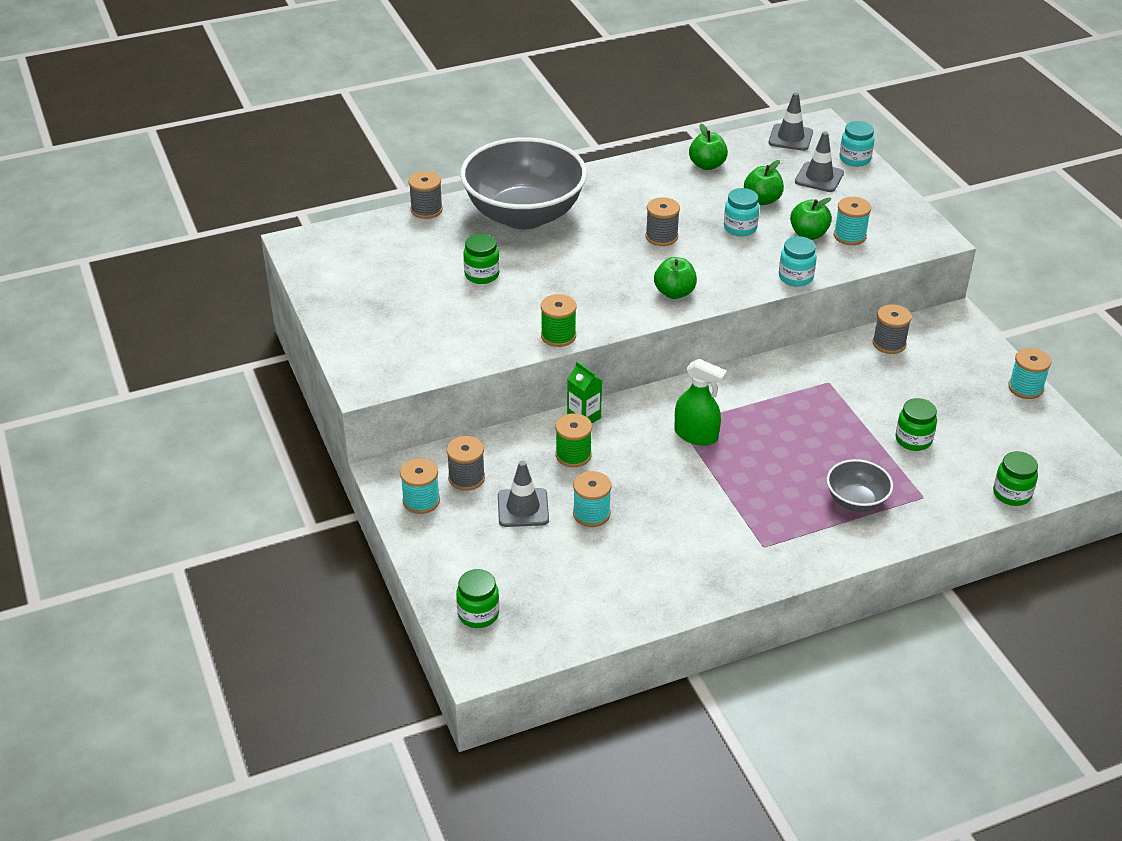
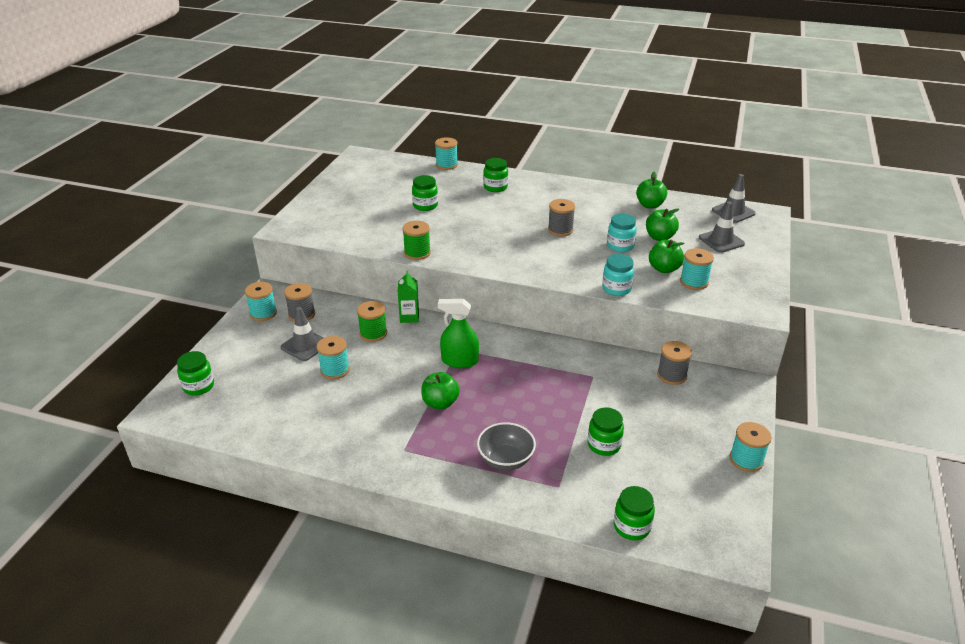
camera: 40 degrees right, 5 degrees down
grey spool [409,171,443,219] -> turquoise spool [435,138,458,170]
grey bowl [460,137,587,229] -> green jar [483,158,508,192]
green apple [654,257,697,299] -> green apple moved to [421,372,460,409]
green spray bottle [675,359,727,446] -> green spray bottle turned 120 degrees clockwise [438,299,479,368]
turquoise jar [839,121,874,167] -> none

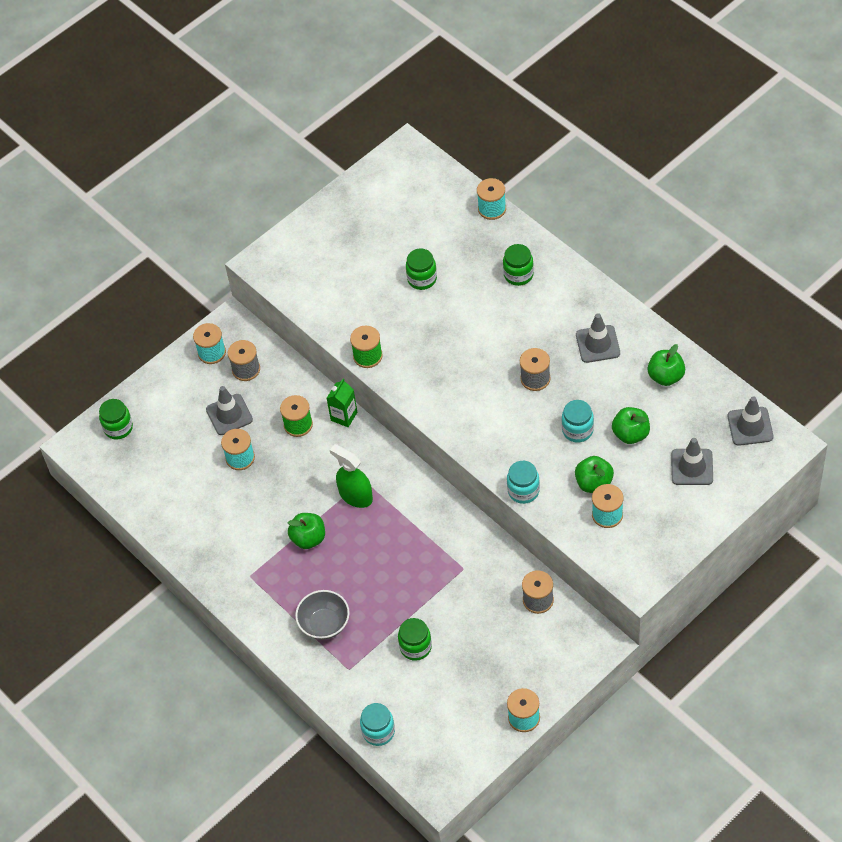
camera: 35 degrees right, 20 degrees up
green jar [614,486,655,540] -> turquoise jar [360,703,395,746]
none -> grey traffic cone [576,313,620,363]

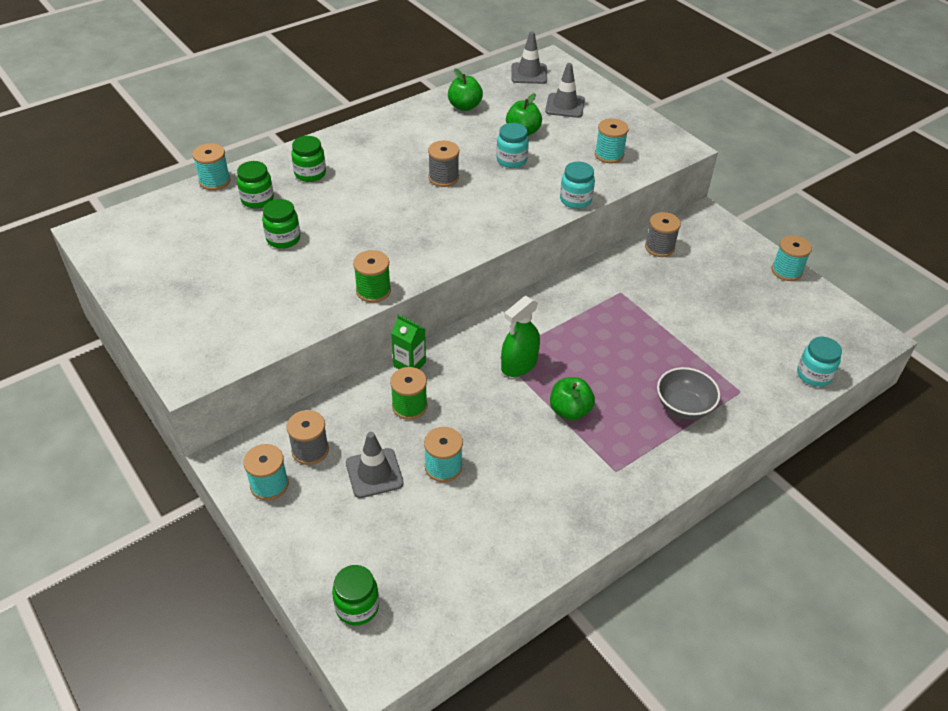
camera: 90 degrees left, 10 degrees down
green jar [398,618,432,661] -> green jar moved to [237,161,274,209]
green apple [575,456,614,493] -> none
grey traffic cone [576,313,620,363] -> none

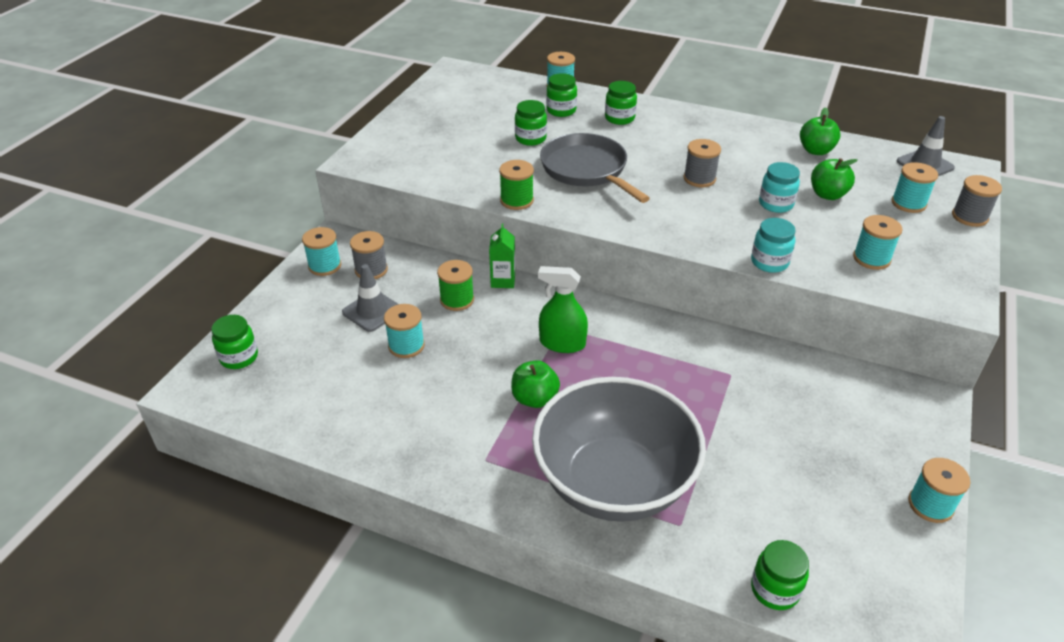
camera: 60 degrees right, 5 degrees down
grey traffic cone [545,63,585,118] -> turquoise spool [891,162,938,213]
grey spool [645,212,681,257] -> grey spool moved to [952,175,1002,227]
grey bowl [657,367,720,420] -> grey bowl [532,377,706,522], size x2.21
turquoise jar [797,337,842,387] -> green jar [751,540,809,610]
none -> grey pan [540,133,650,203]

